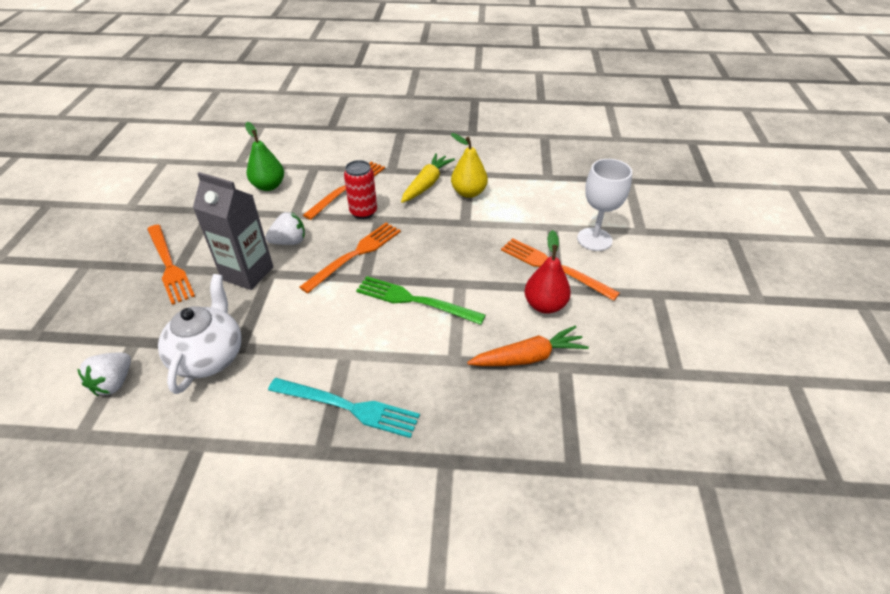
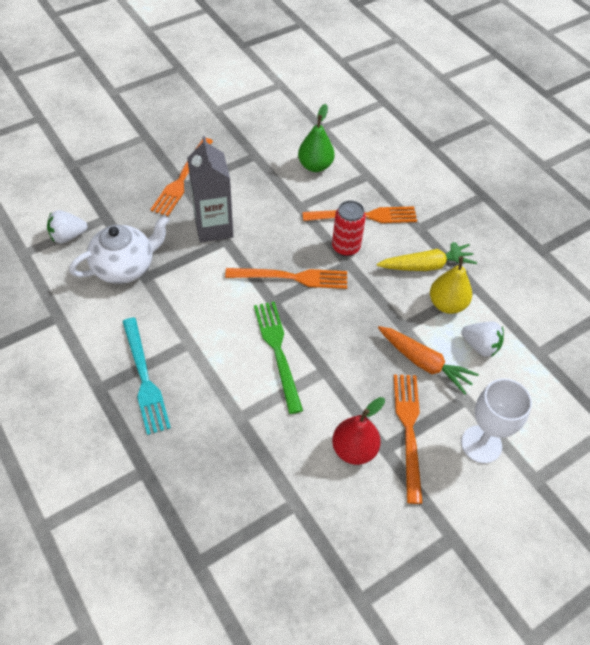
camera: 50 degrees right, 10 degrees up
white strawberry [265,212,305,245] -> white strawberry moved to [461,322,504,357]
orange carrot [467,326,589,366] -> orange carrot moved to [378,326,479,394]

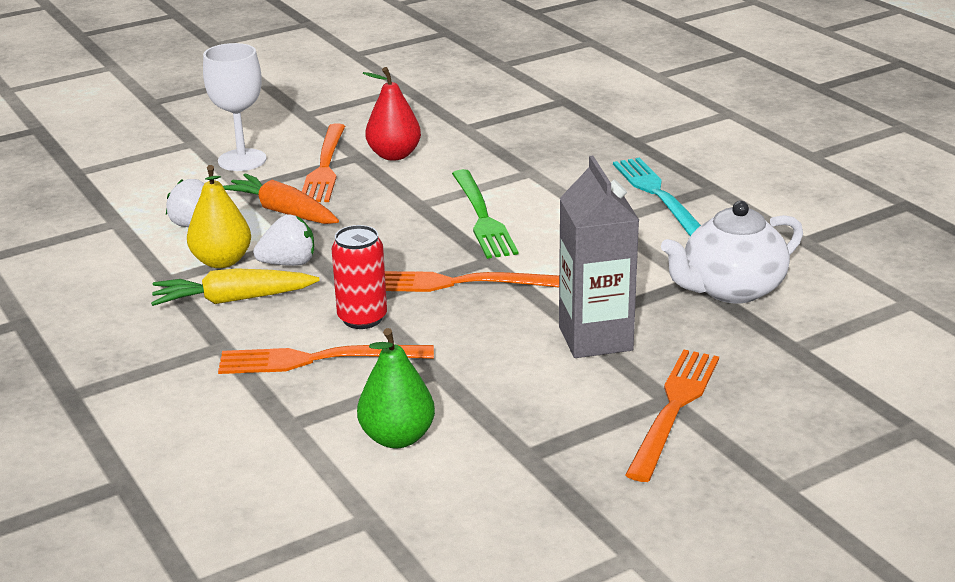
camera: 175 degrees left, 25 degrees down
white strawberry [47,210,88,243] -> white strawberry moved to [253,215,314,266]

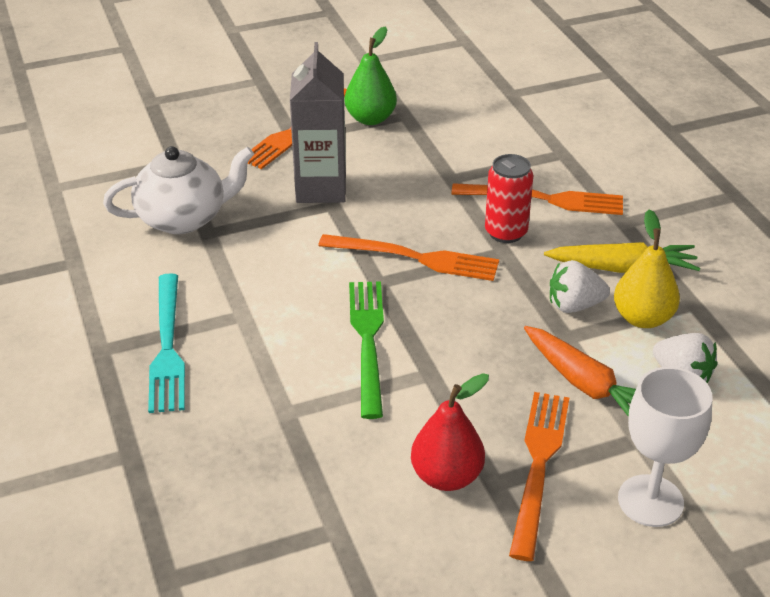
camera: 170 degrees left, 10 degrees up
green pear [357,328,435,448] -> green pear moved to [345,27,397,125]

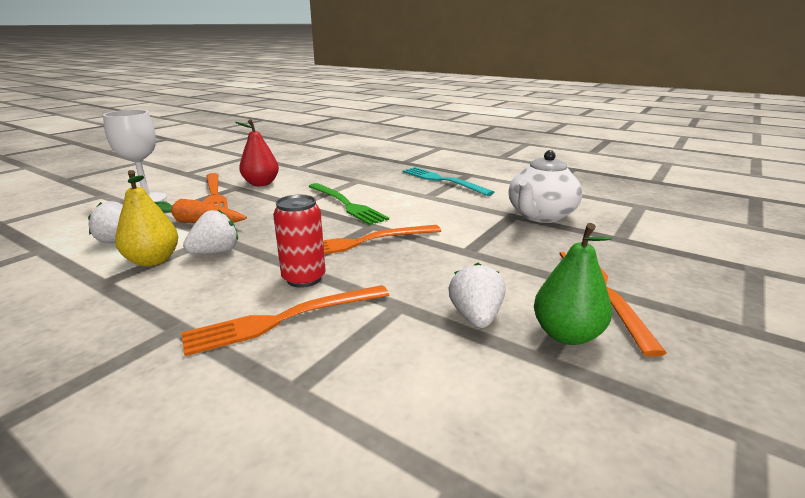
camera: 145 degrees right, 15 degrees down
grey carton [290,42,346,203] -> none
yellow carrot [544,242,700,273] -> none
none -> white strawberry [448,263,505,328]

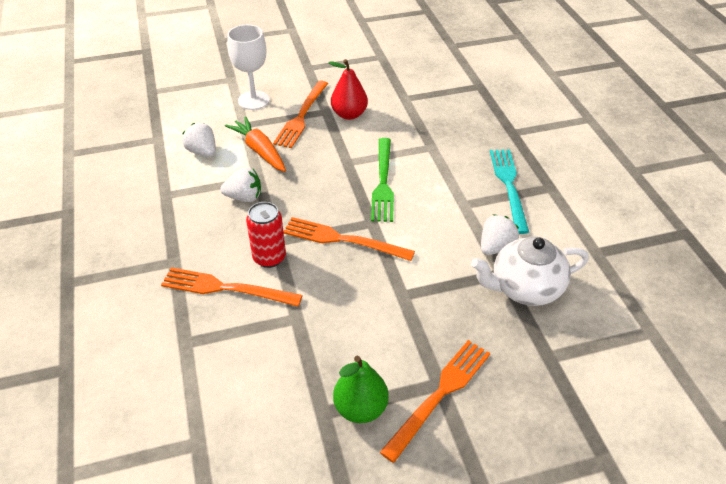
camera: 40 degrees right, 20 degrees up
yellow pear [115,170,178,266] -> none
white strawberry [448,263,505,328] -> white strawberry moved to [481,214,519,255]

